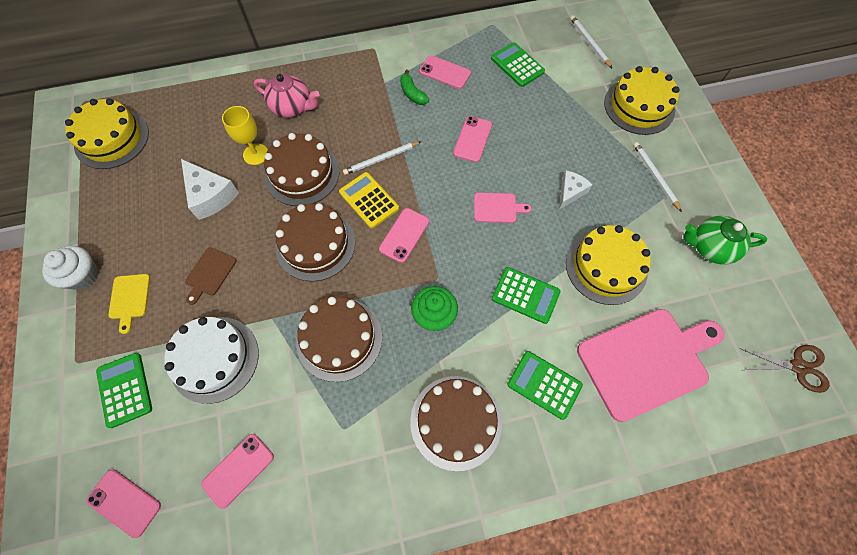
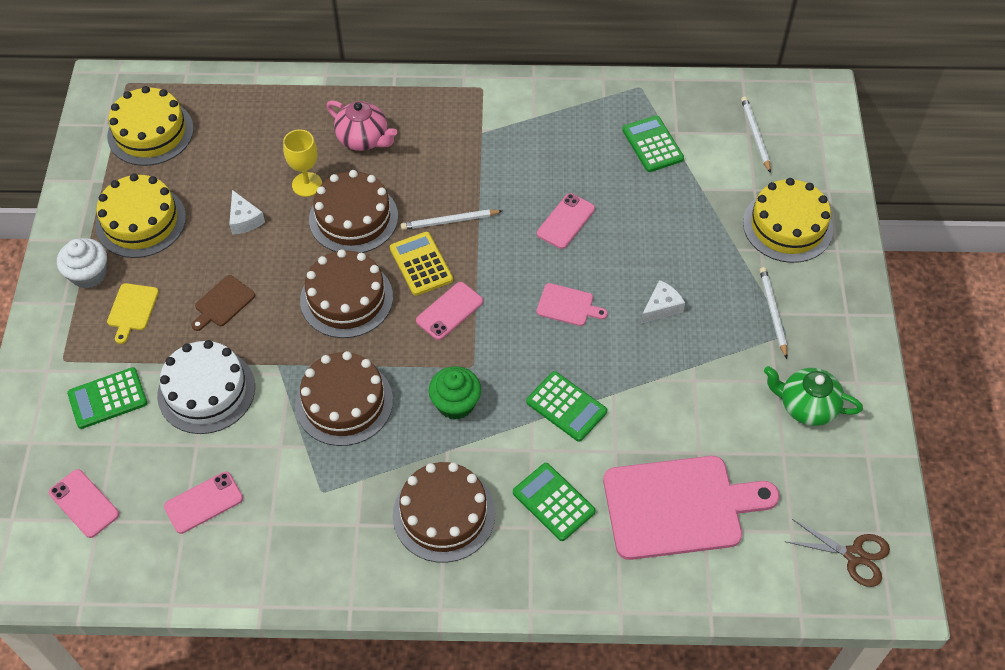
camera: 15 degrees right, 10 degrees down
green calculator [96,353,152,428] -> green calculator turned 105 degrees counterclockwise [67,367,147,429]
white cheese [181,159,239,220] -> white cheese [229,190,265,235], size x0.63
green banana [400,70,429,105] -> none
pink phone [419,55,471,89] -> none
yellow cake [566,225,651,305] -> yellow cake moved to [95,173,186,258]

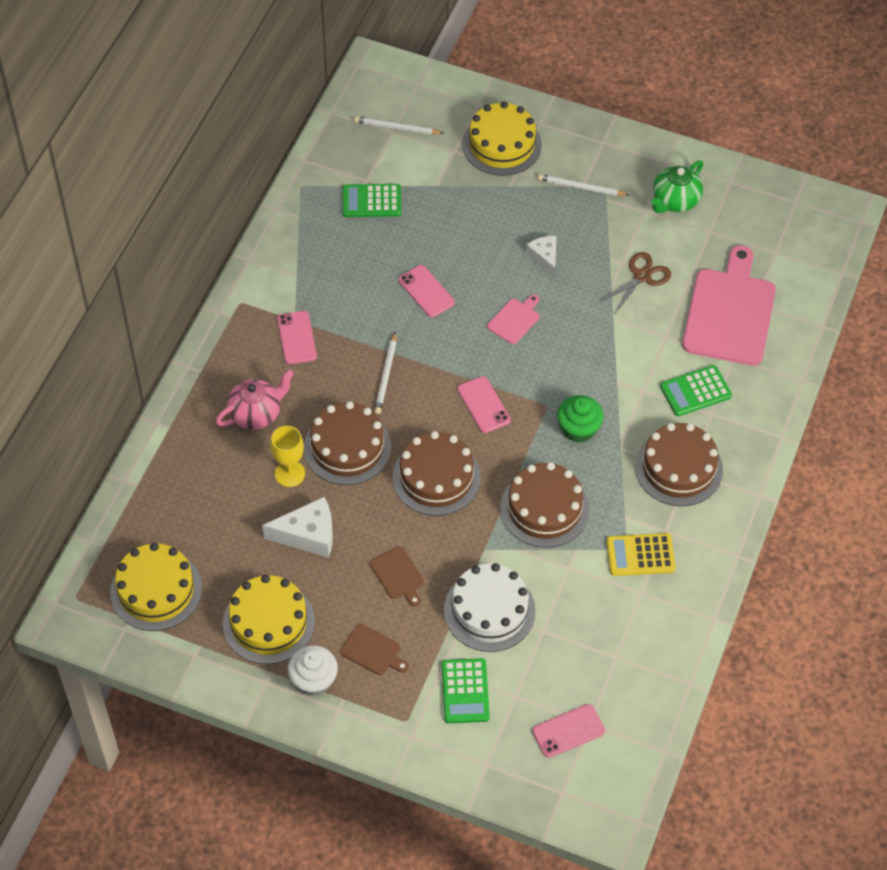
camera: 70 degrees left, 0 degrees up
yellow cutting board [107,283,159,344] -> brown cutting board [340,624,409,675]
pink phone [164,472,243,534] -> pink phone moved to [277,311,317,364]
white cheese [229,190,265,235] -> white cheese [262,497,333,558], size x1.58
yellow calculator [390,232,453,296] -> yellow calculator moved to [607,533,676,576]
green calculator [526,371,607,442] -> none
brown scissors [787,519,890,587] -> brown scissors moved to [599,252,671,313]

